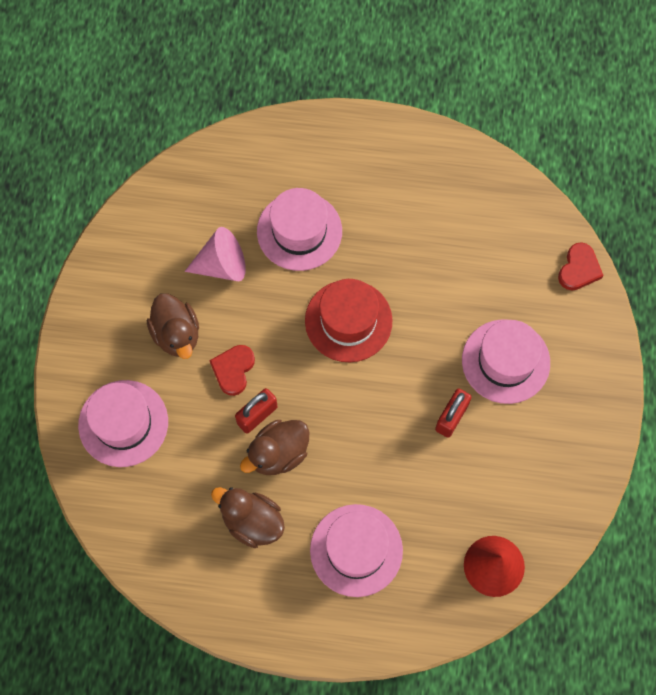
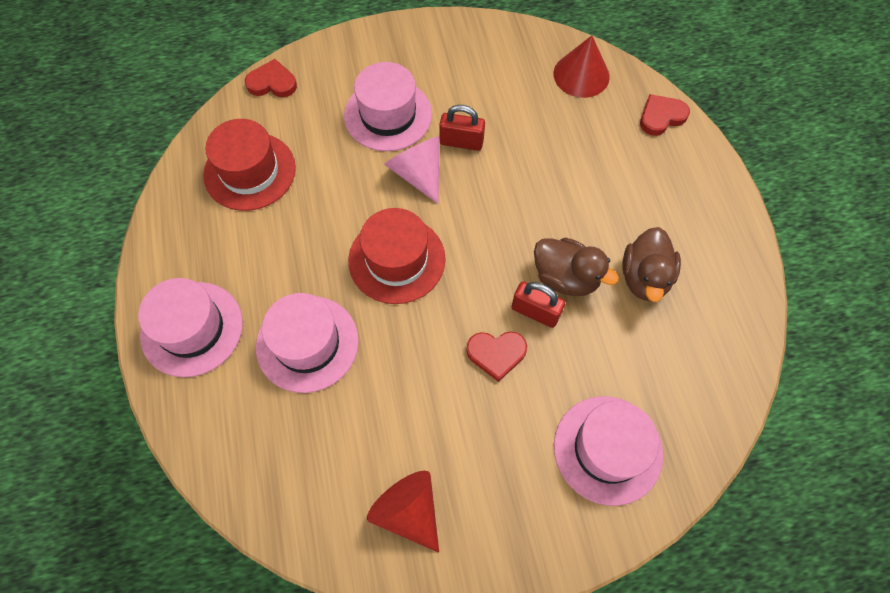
camera: 110 degrees left, 5 degrees down
brown duck [147,293,199,359] -> none
pink cone [184,227,246,281] -> pink cone moved to [384,136,439,204]
pink hat [310,504,403,597] -> pink hat moved to [138,278,243,377]
none -> red hat [203,119,296,211]
none -> red cone [367,471,439,553]
none -> red heart [640,94,690,136]

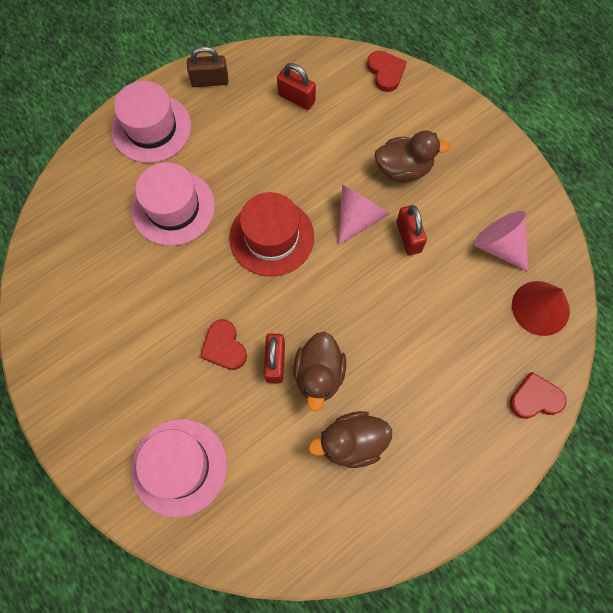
camera: 65 degrees right, 5 degrees up
red hat [203,119,296,211] -> red padlock [277,63,316,110]
pink hat [344,62,432,151] -> brown duck [375,130,450,183]
red cone [367,471,439,553] -> none
red heart [640,94,690,136] -> red heart turned 45 degrees counterclockwise [510,372,567,419]
none -> brown padlock [187,46,228,87]
none -> pink cone [474,211,528,272]

